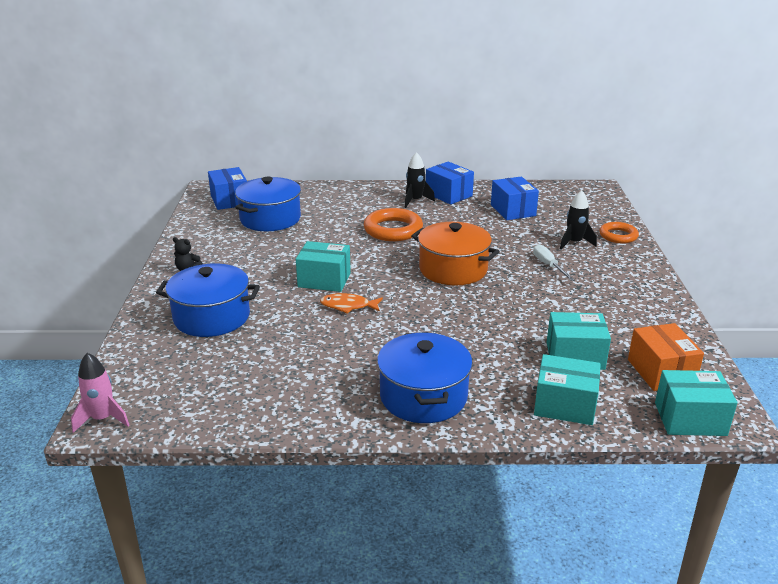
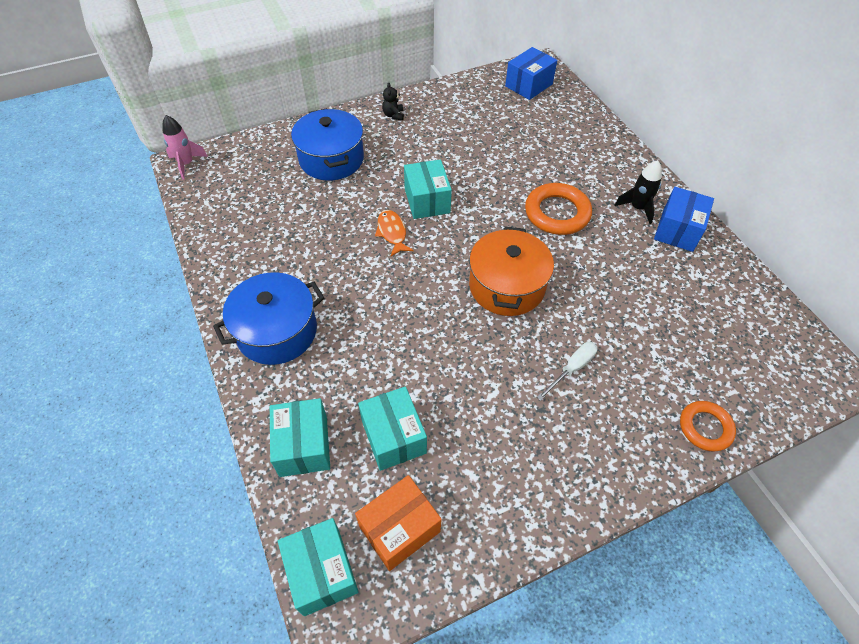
camera: 65 degrees right, 25 degrees up
blue pot [235,177,301,231] -> none
blue box [491,177,539,220] -> none
black rocket [560,190,597,250] -> none

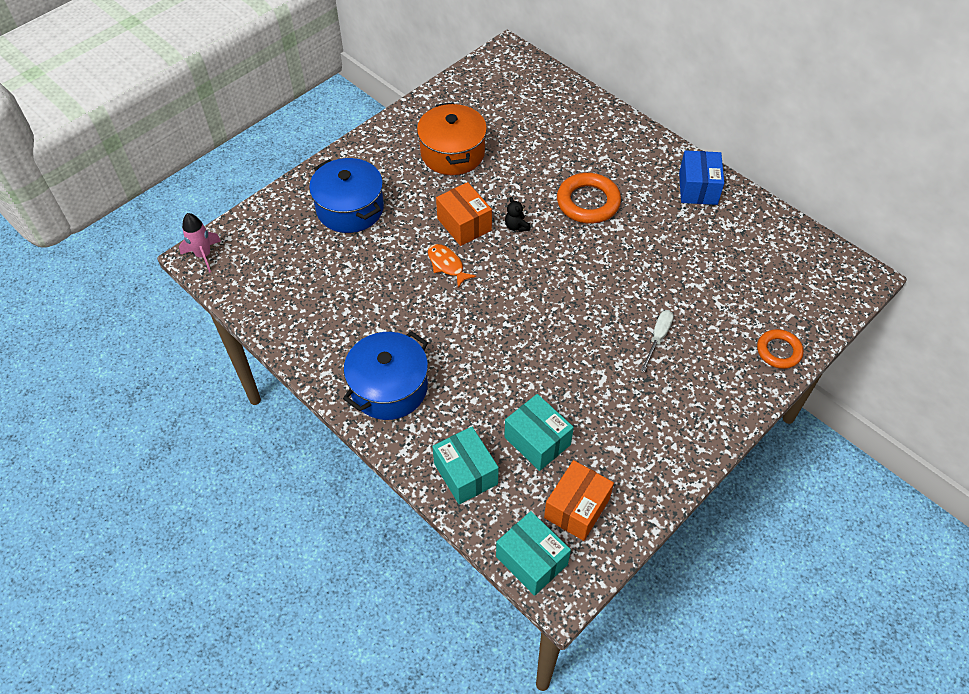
camera: 20 degrees left, 0 degrees up
black teddy bear [382,82,404,120] -> black teddy bear moved to [505,197,531,232]
turquoise box [404,159,452,219] -> orange box [436,182,492,246]
orange pot [469,226,554,316] -> orange pot moved to [417,102,487,175]
blue box [505,47,557,100] -> none
black rocket [614,160,662,224] -> none

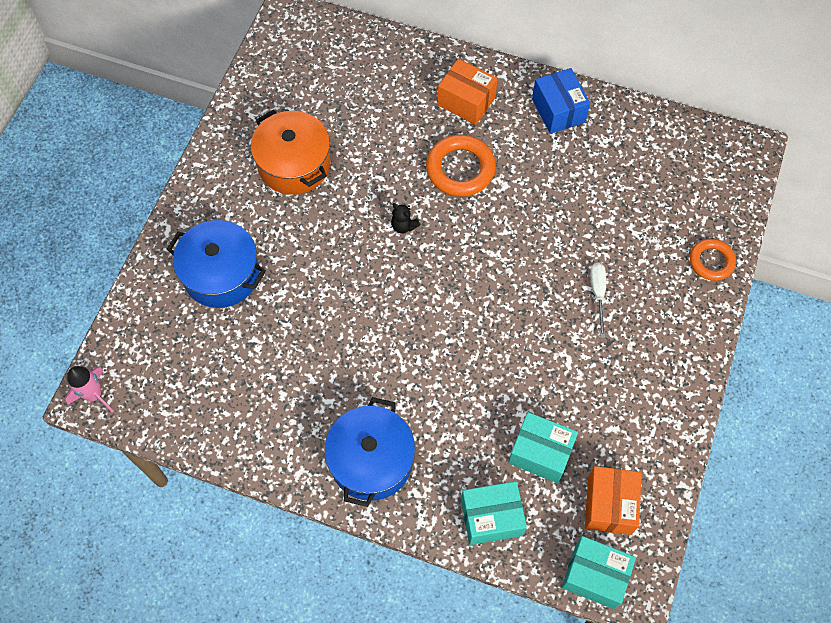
camera: 25 degrees left, 10 degrees up
orange fish [428,244,476,288] -> none
turquoise box [432,426,499,504] -> turquoise box turned 45 degrees counterclockwise [461,481,527,545]
orange box [436,182,492,246] -> orange box moved to [437,59,498,125]

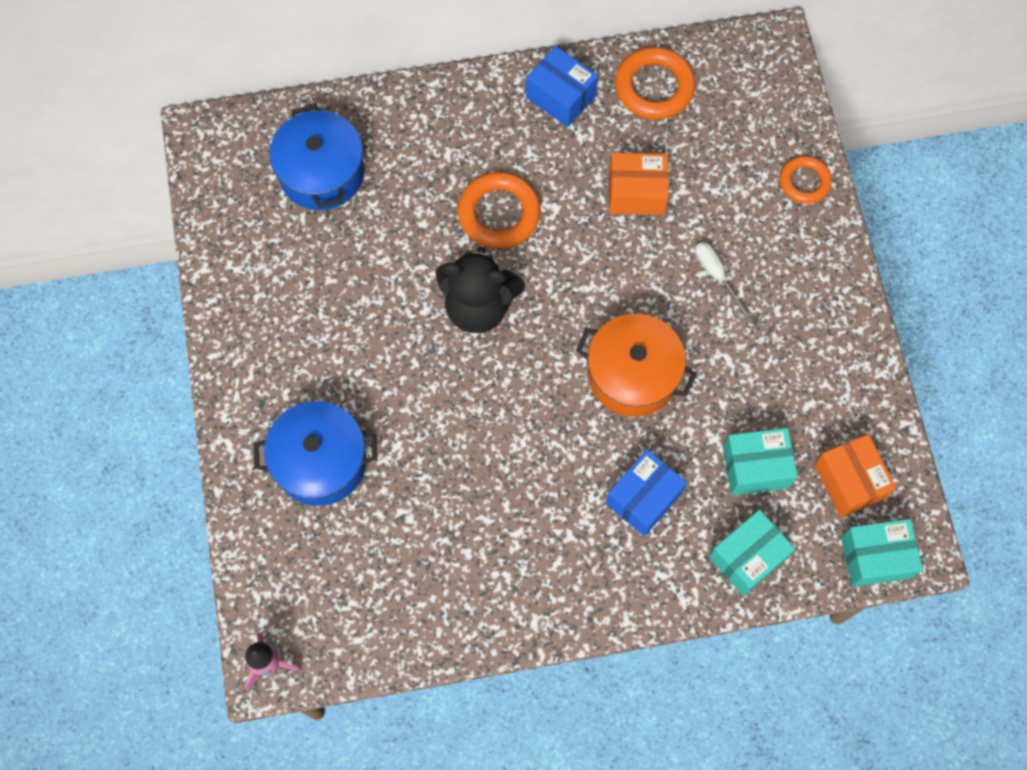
camera: 30 degrees left, 5 degrees up
orange pot [251,110,331,195] -> orange pot moved to [576,313,697,417]
blue pot [324,397,415,507] -> blue pot moved to [269,104,364,210]
black teddy bear [391,203,420,233] -> black teddy bear [436,247,525,333], size x2.47
orange box [437,59,498,125] -> orange box moved to [609,153,669,215]
none -> blue box [606,449,687,536]
none -> orange ring [615,47,695,120]

